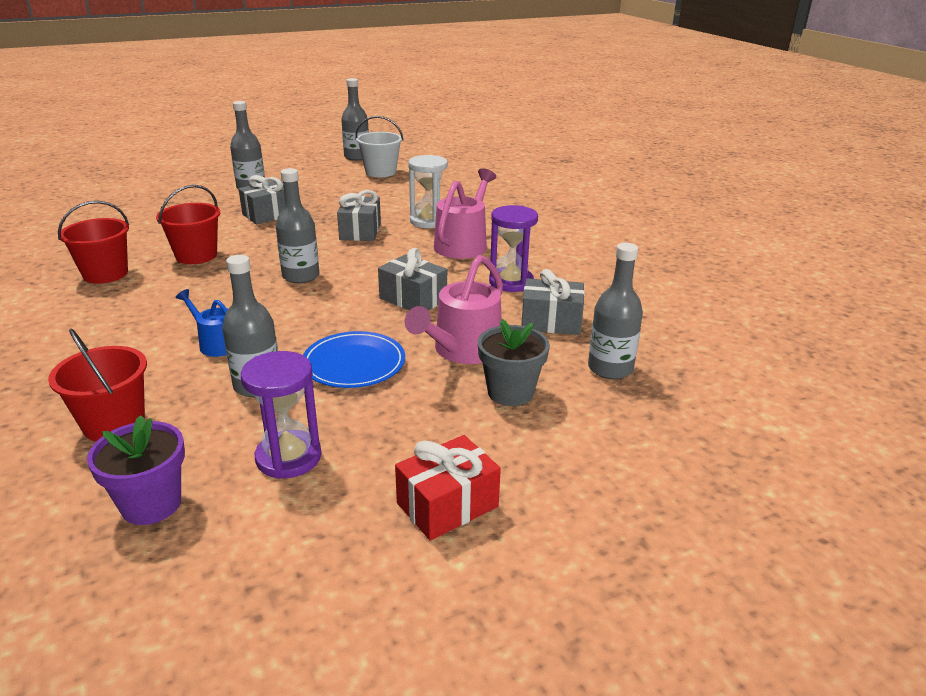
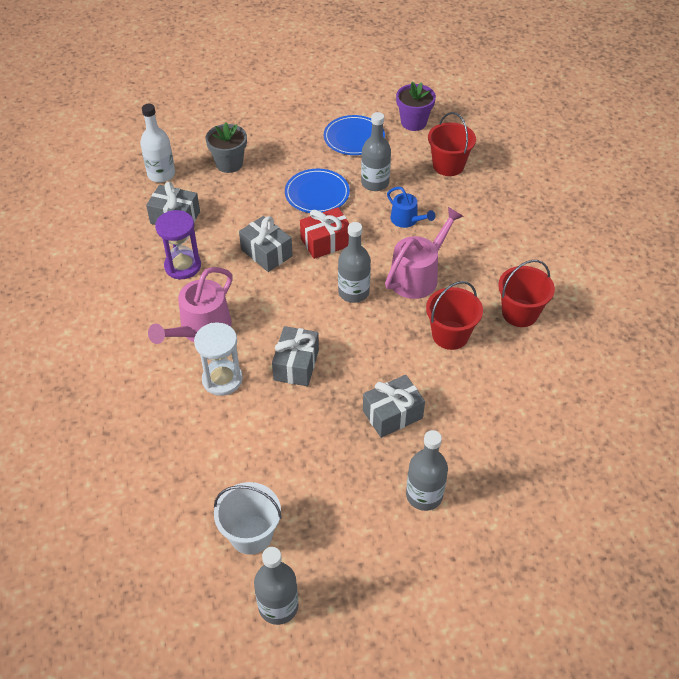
camera: 170 degrees left, 20 degrees up
purple hourglass [241,351,322,479] -> blue plate [324,115,385,155]
red gift [395,435,501,541] -> red gift moved to [300,207,350,259]
pink watering can [405,255,503,364] -> pink watering can moved to [385,207,464,299]
grey bottle [588,243,643,379] -> white bottle [140,104,175,183]

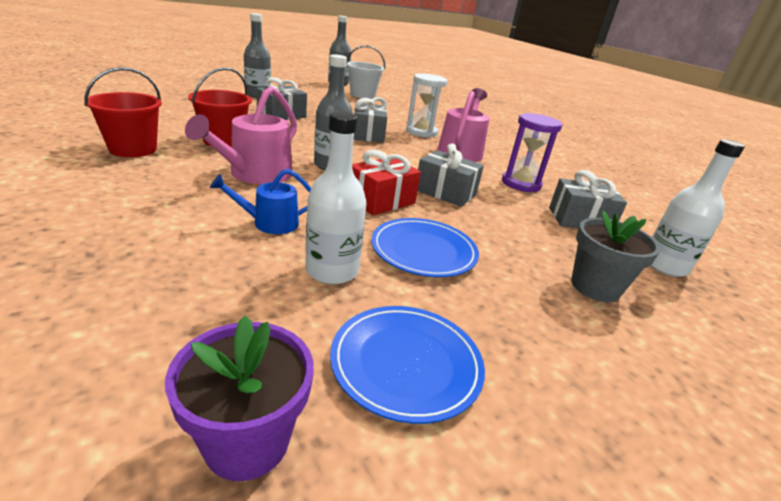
camera: 160 degrees right, 20 degrees down
grey bottle [361,112,391,191] -> white bottle [305,111,366,284]
blue watering can [387,187,435,228] -> blue watering can turned 45 degrees counterclockwise [210,169,311,234]
red bucket [428,112,476,176] -> none

